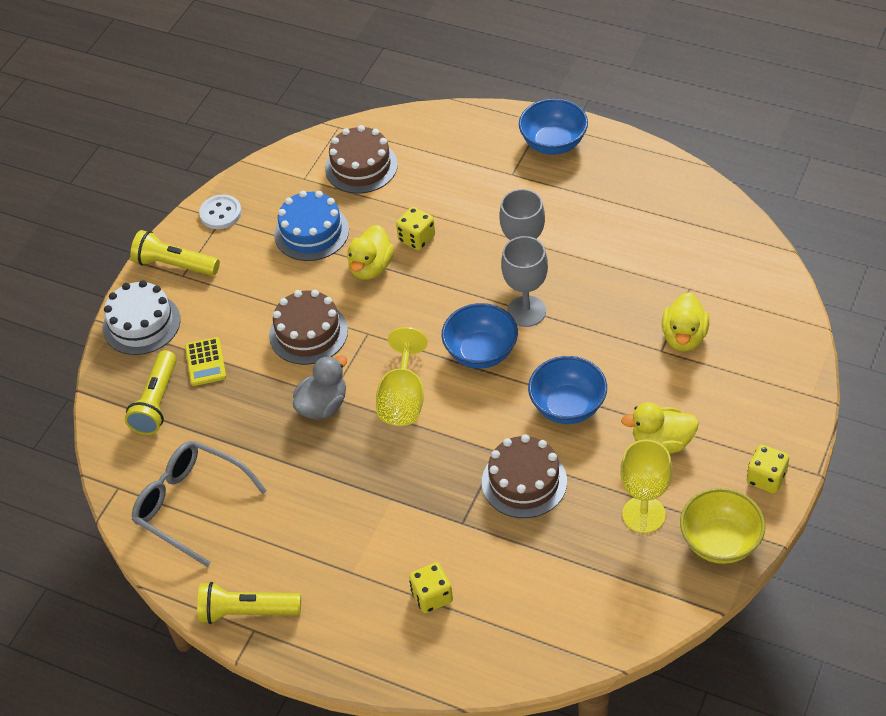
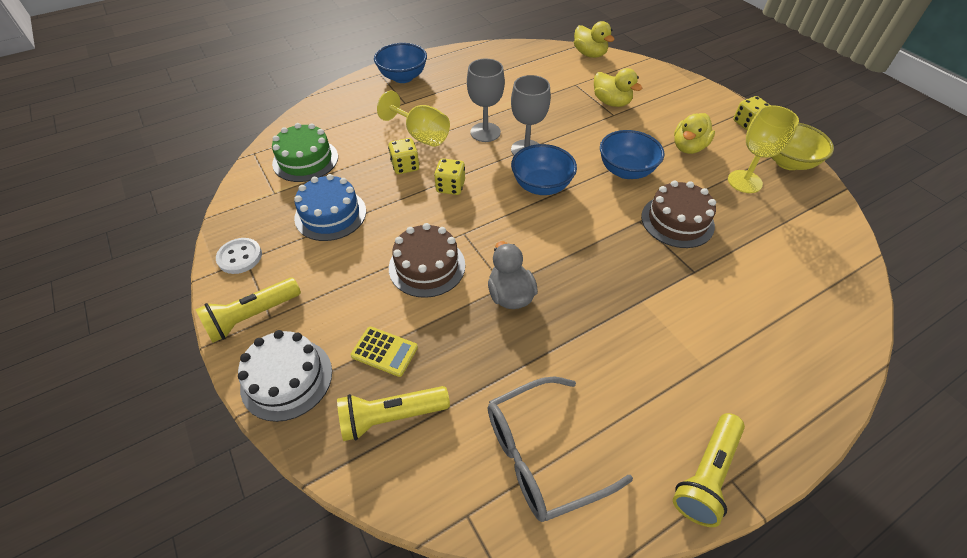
camera: 60 degrees left, 0 degrees up
yellow flashlight [125,350,177,435] -> yellow flashlight turned 120 degrees clockwise [337,386,450,441]
brown cake [325,125,398,194] -> green cake [272,123,338,182]
yellow duck [347,225,394,280] -> yellow duck moved to [574,21,615,58]
yellow goblet [376,327,428,426] -> yellow goblet moved to [377,91,450,147]
yellow dice [409,562,453,613] -> yellow dice moved to [434,158,465,195]

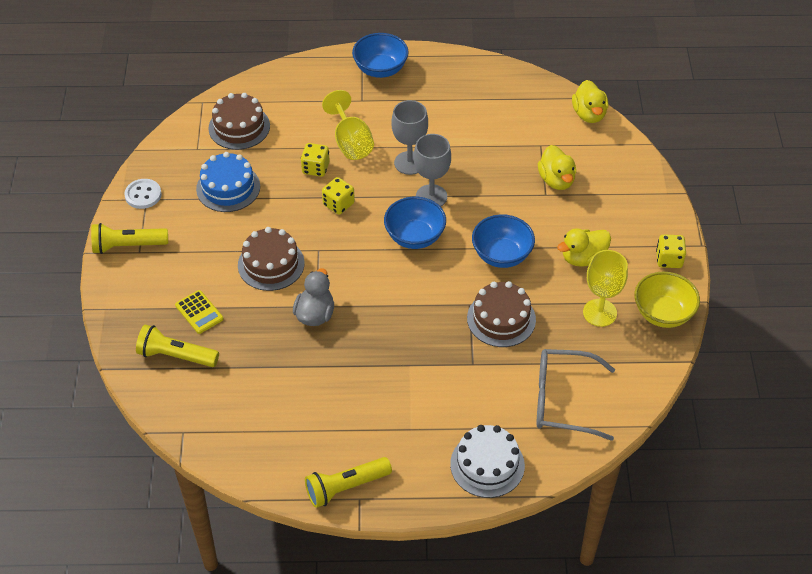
camera: 30 degrees right, 0 degrees up
white cake [238,330,332,422] -> white cake moved to [450,425,525,498]
green cake [272,123,338,182] -> brown cake [208,93,270,150]
grey glasses [488,376,633,522] -> grey glasses moved to [536,349,615,441]

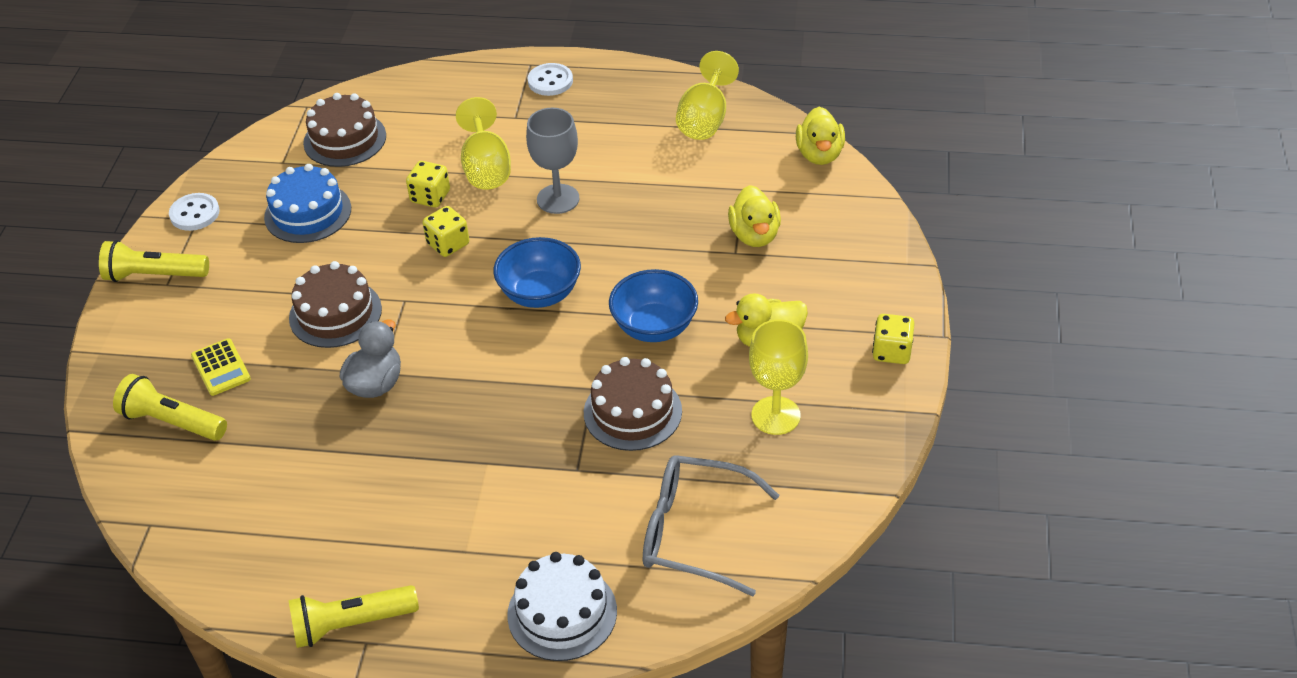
camera: 10 degrees right, 5 degrees down
blue bowl [352,33,409,78] -> white button [528,63,573,96]
grey goblet [414,134,451,207] -> none
yellow bowl [634,271,700,328] -> none
none -> yellow goblet [676,51,739,140]

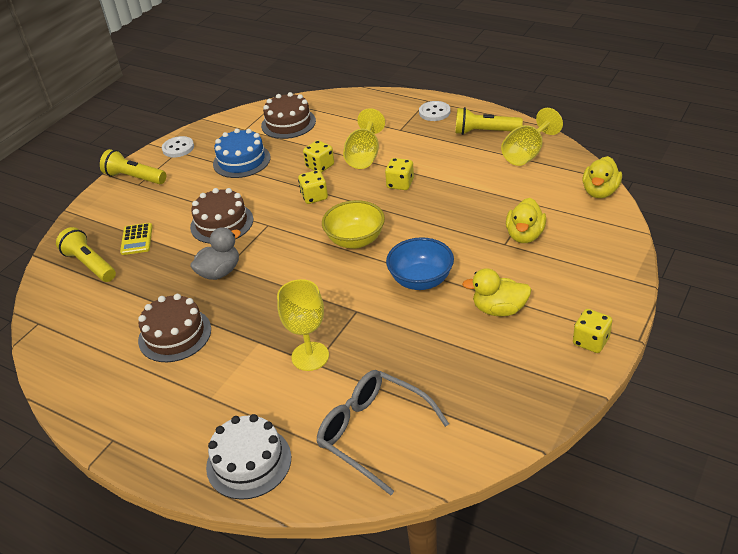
camera: 25 degrees right, 5 degrees down
yellow flashlight [288,585,419,648] -> yellow flashlight moved to [455,107,523,135]
blue bowl [494,237,581,308] -> yellow bowl [322,200,385,249]
grey goblet [526,108,579,214] -> yellow dice [385,158,414,190]
brown cake [584,357,682,451] -> brown cake moved to [138,294,211,362]
yellow goblet [749,320,808,435] -> yellow goblet moved to [277,279,329,371]

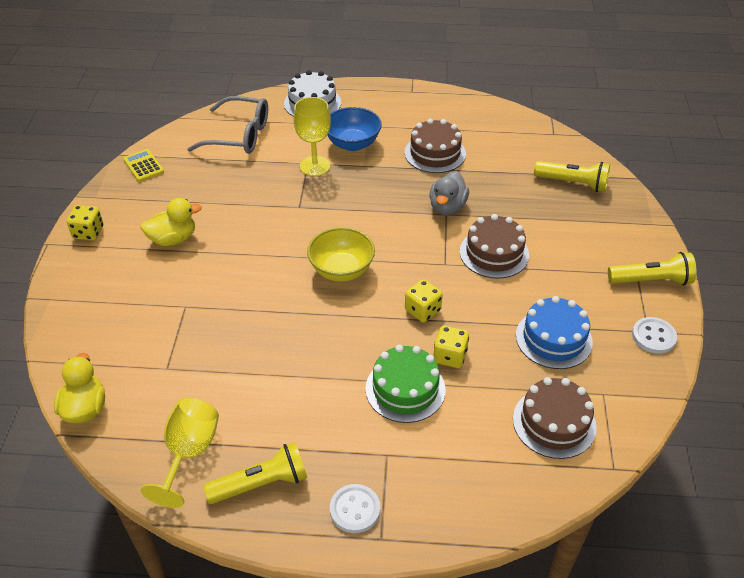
camera: 150 degrees right, 5 degrees up
yellow calculator [120,223,153,255] -> yellow calculator moved to [123,149,164,182]
yellow goblet [343,108,385,169] -> green cake [365,345,445,423]
yellow dice [385,158,414,190] -> none
blue bowl [386,237,454,290] -> blue bowl moved to [328,107,382,151]
yellow duck [506,198,546,243] -> none

